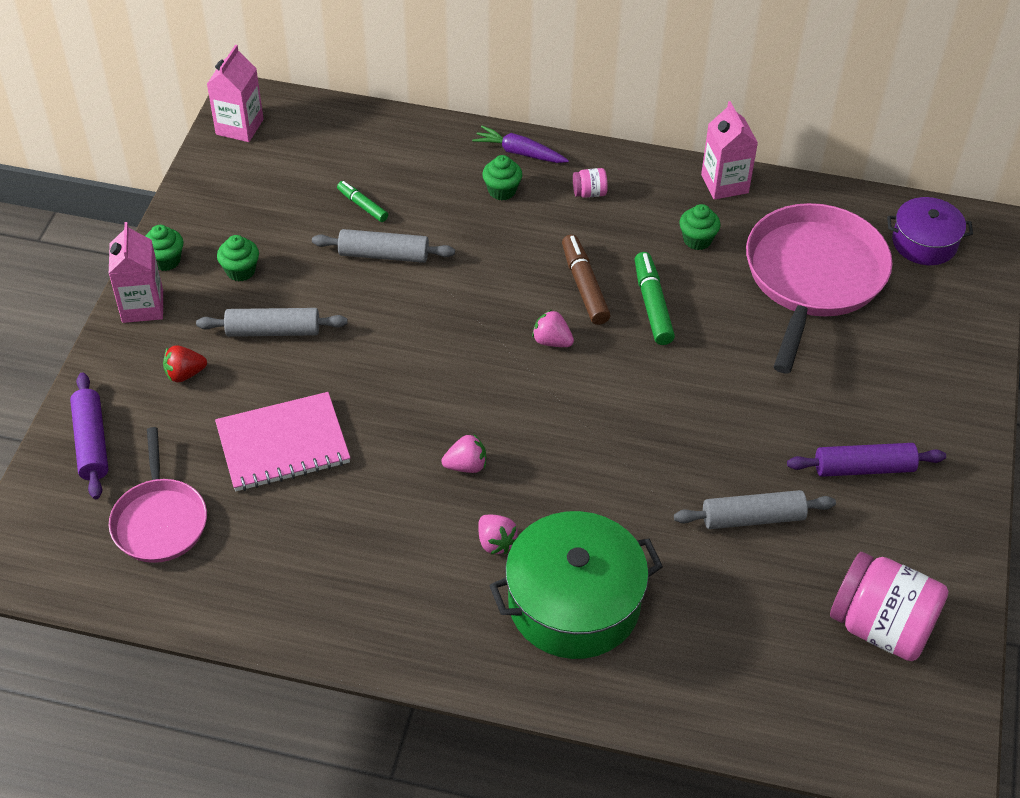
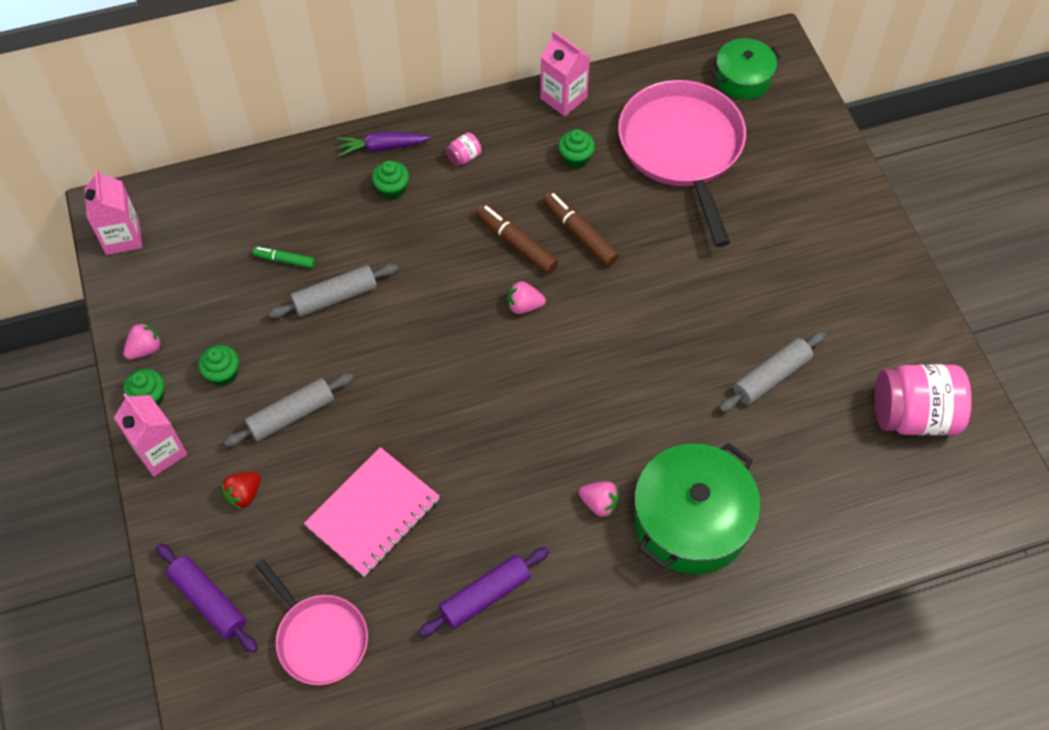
camera: 30 degrees left, 10 degrees up
pink strawberry [442,434,486,473] -> pink strawberry moved to [123,322,162,359]
green marker [635,252,675,345] -> brown marker [543,191,619,267]
purple rolling pin [787,443,946,477] -> purple rolling pin moved to [419,547,549,637]
purple pot [887,197,973,265] -> green pot [711,38,781,100]

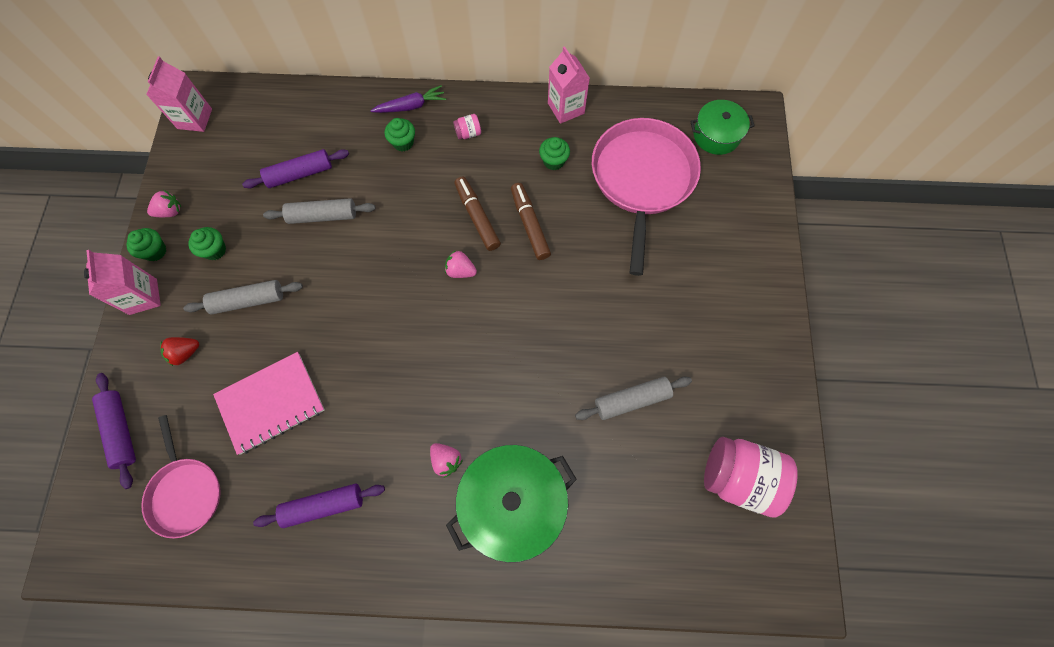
camera: 20 degrees right, 10 degrees up
green marker [253,247,315,268] -> purple rolling pin [242,149,349,188]
purple carrot [337,132,431,156] -> purple carrot turned 150 degrees clockwise [370,85,446,113]

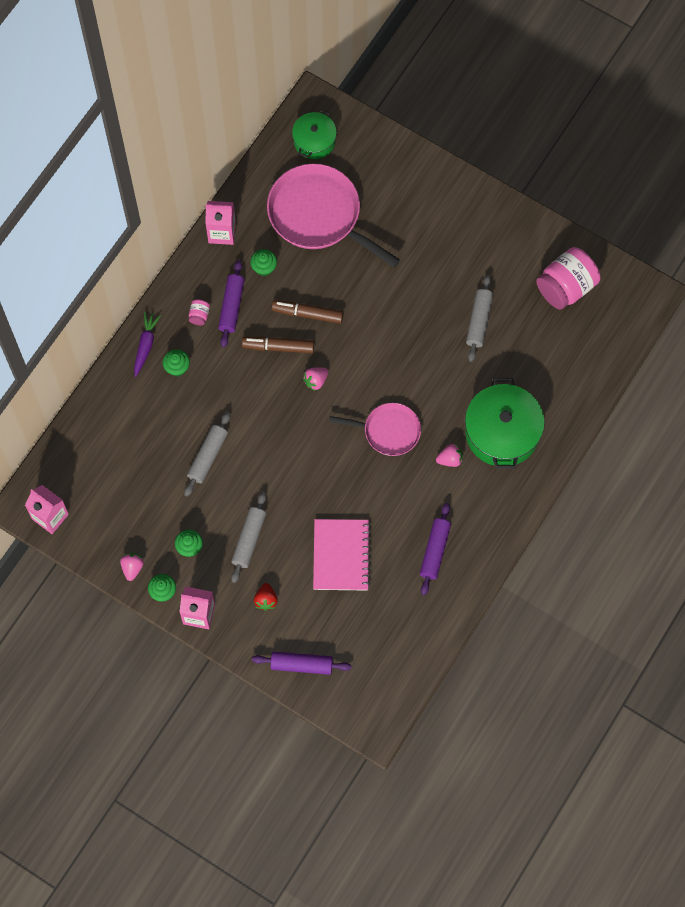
camera: 60 degrees left, 0 degrees up
pink pan [141,415,221,538] -> pink pan moved to [329,403,421,456]
purple rolling pin [242,149,349,188] -> purple rolling pin moved to [218,260,244,348]

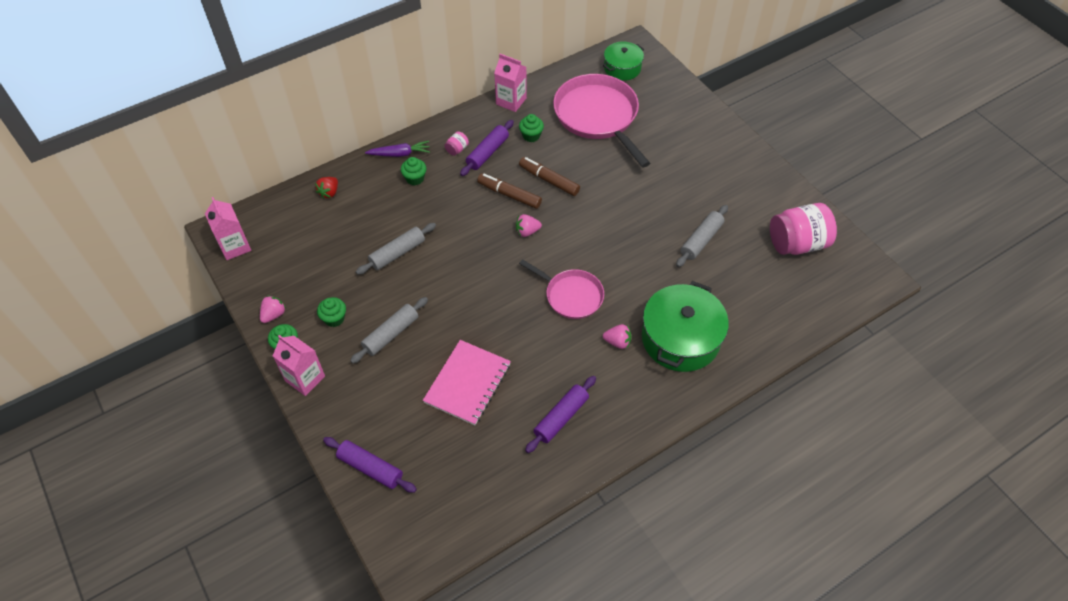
camera: 25 degrees right, 15 degrees down
purple carrot [134,312,161,377] -> purple carrot turned 45 degrees clockwise [365,141,430,157]
red strawberry [254,583,278,611] -> red strawberry moved to [315,177,338,199]

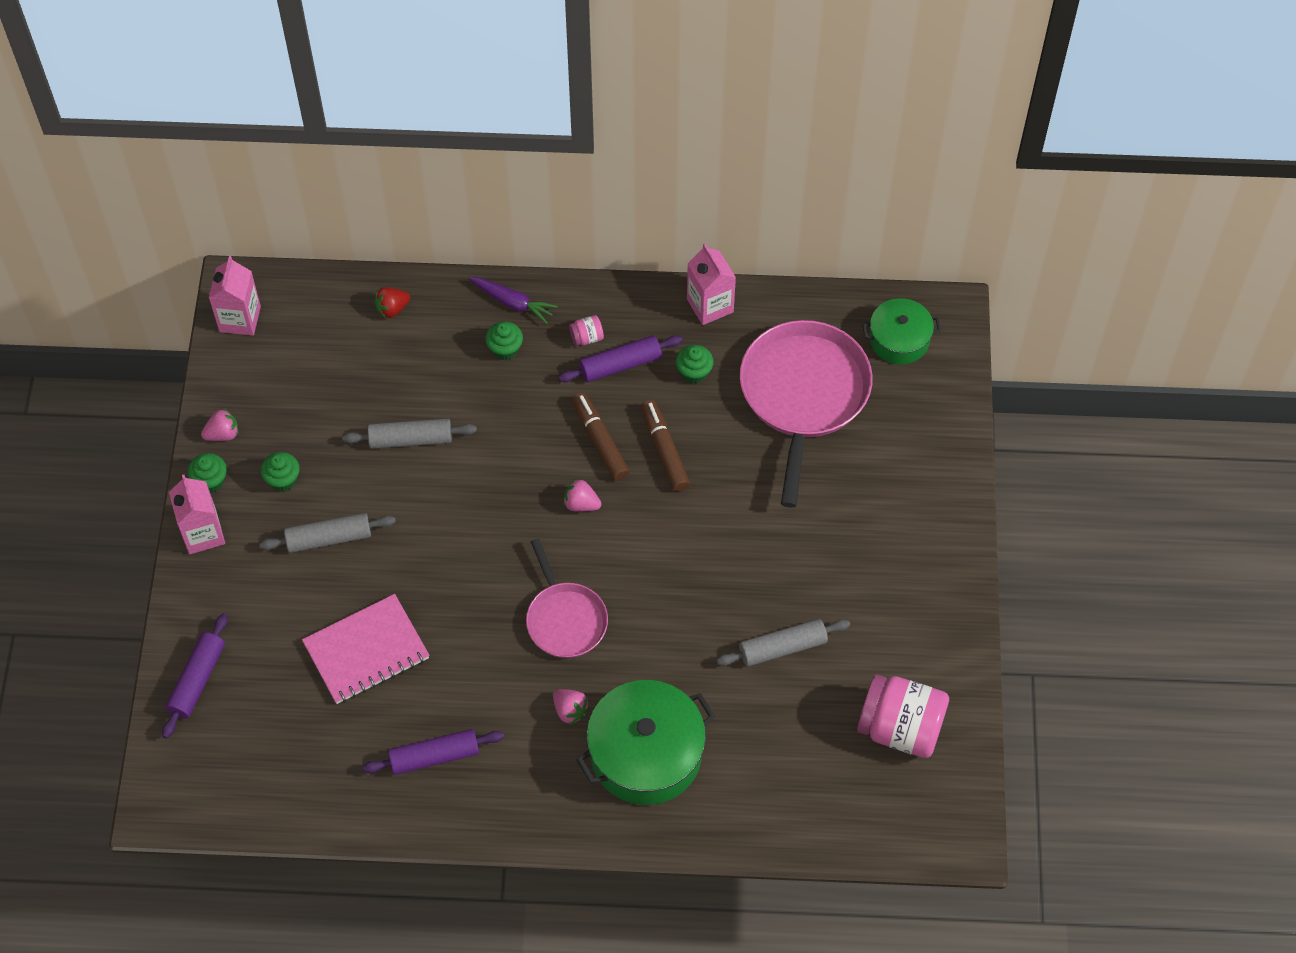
camera: 35 degrees right, 5 degrees up
purple rolling pin [323,437,417,493] -> purple rolling pin turned 45 degrees clockwise [162,613,228,738]

